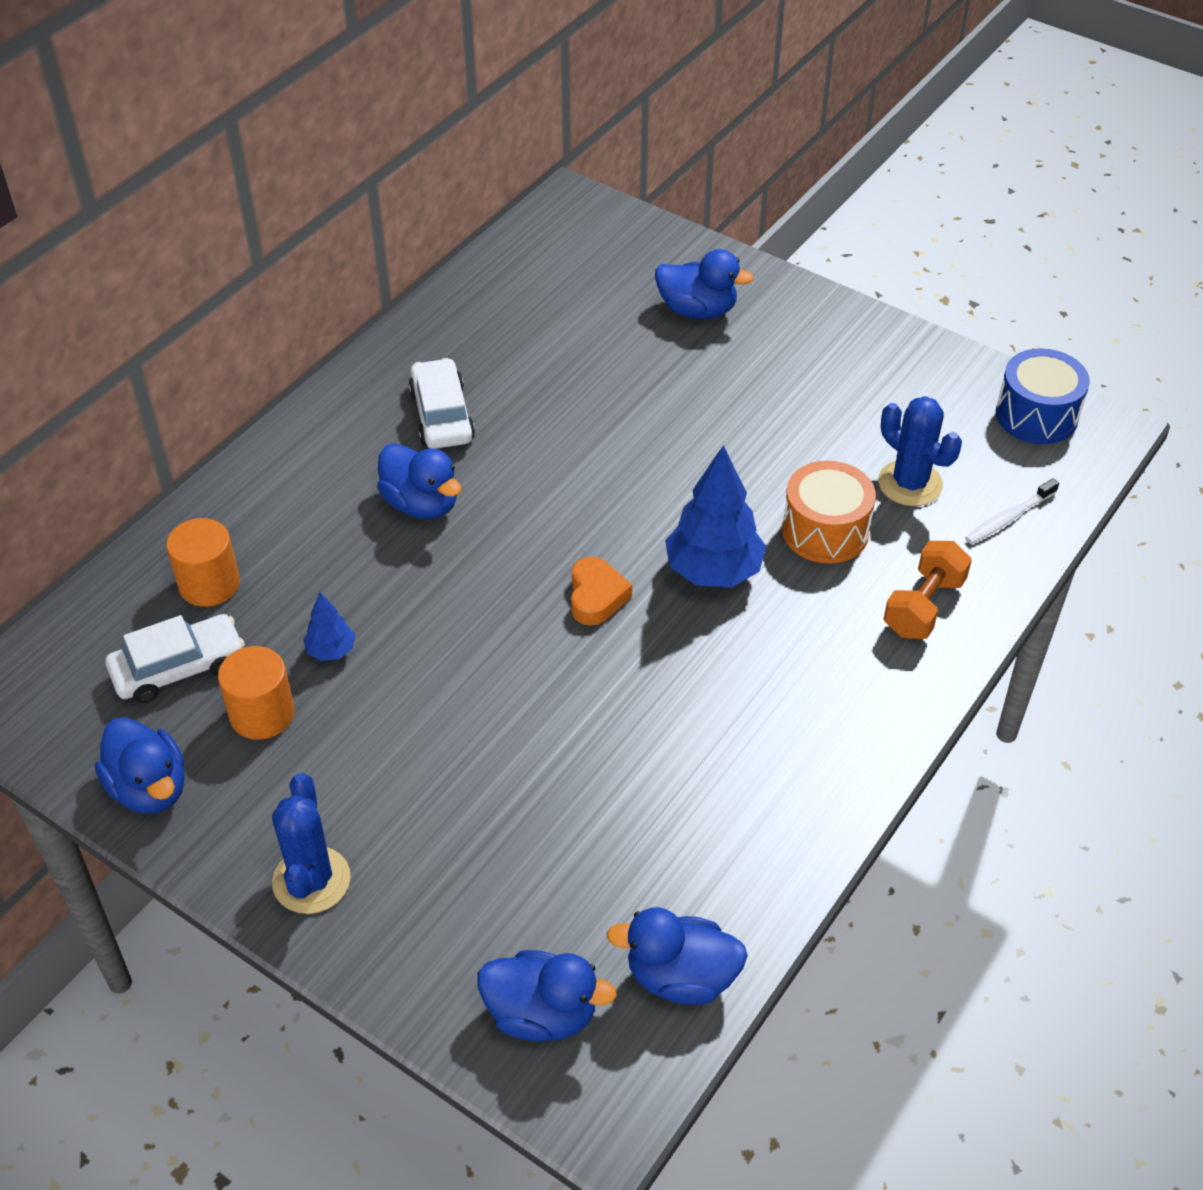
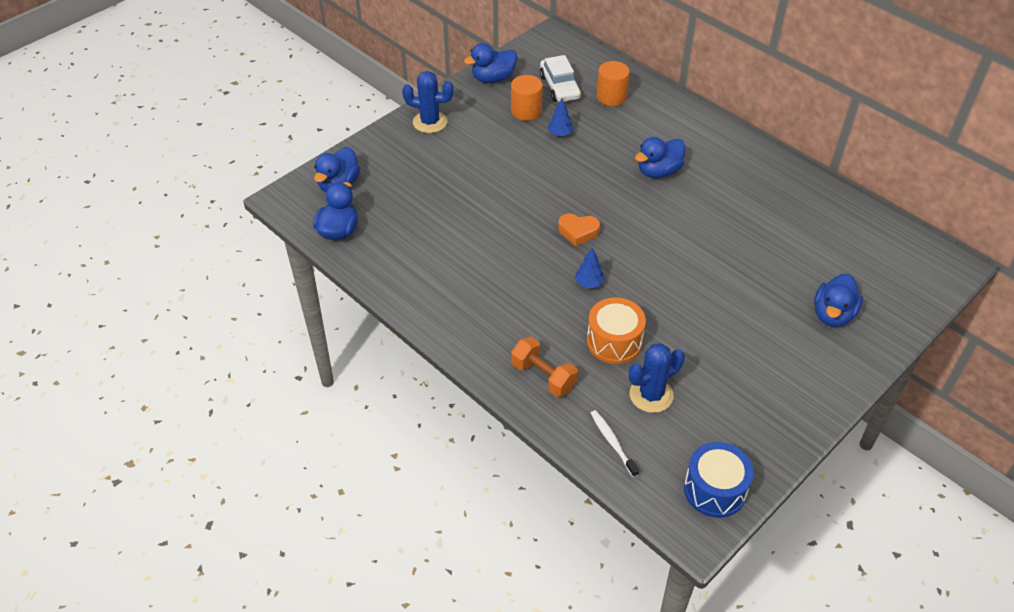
camera: 100 degrees right, 0 degrees up
white car [409,358,475,449] -> none
blue tree [665,445,766,587] -> blue tree [575,247,605,289], size x0.50

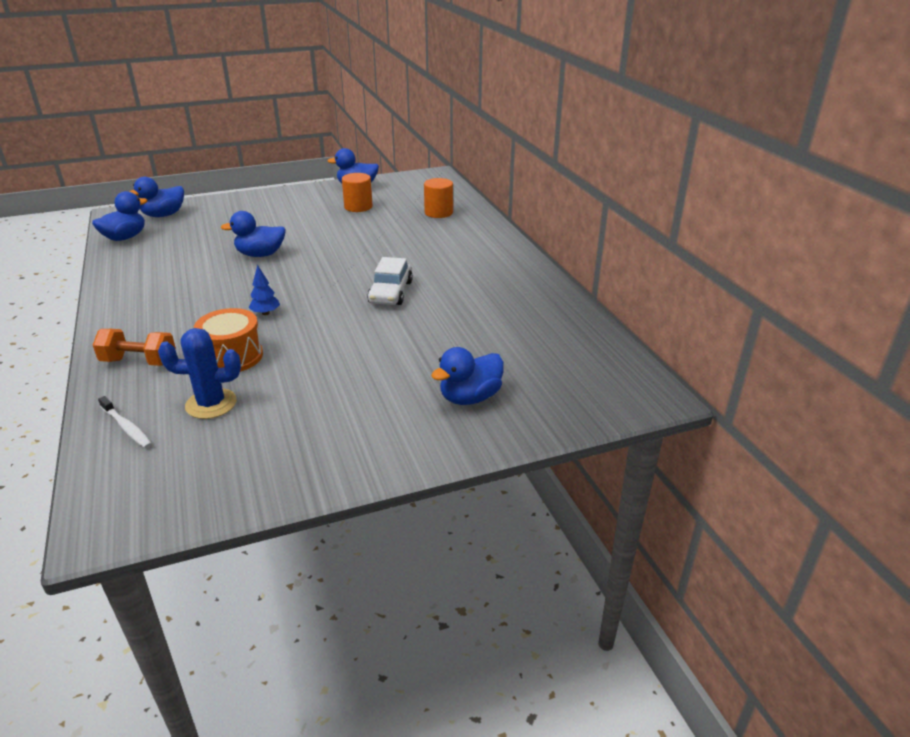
camera: 25 degrees right, 15 degrees down
blue cactus [402,71,454,133] -> none
orange dumbbell [511,337,578,397] -> orange dumbbell turned 60 degrees counterclockwise [93,329,176,366]
white car [540,55,581,102] -> white car moved to [367,257,413,305]
blue tree [548,98,574,136] -> none
orange heart [558,213,600,246] -> none
white toothbrush [591,410,639,477] -> white toothbrush turned 135 degrees clockwise [98,396,152,448]
blue duck [635,137,686,178] -> blue duck moved to [221,211,286,257]
blue drum [684,442,754,518] -> none

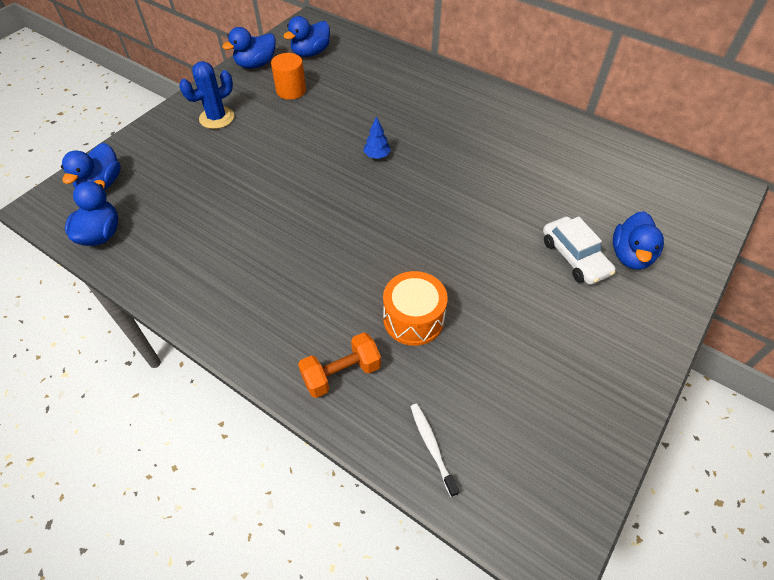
camera: 35 degrees left, 20 degrees up
white toothbrush [98,396,152,448] -> white toothbrush turned 120 degrees counterclockwise [410,404,459,497]
blue cactus [158,328,241,419] -> blue cactus moved to [179,61,234,129]
blue duck [221,211,286,257] -> blue duck moved to [283,16,330,57]
blue tree [249,265,280,315] -> blue tree moved to [363,116,391,159]
white car [367,257,413,305] -> white car moved to [543,217,616,285]
orange cylinder [424,178,453,218] -> none

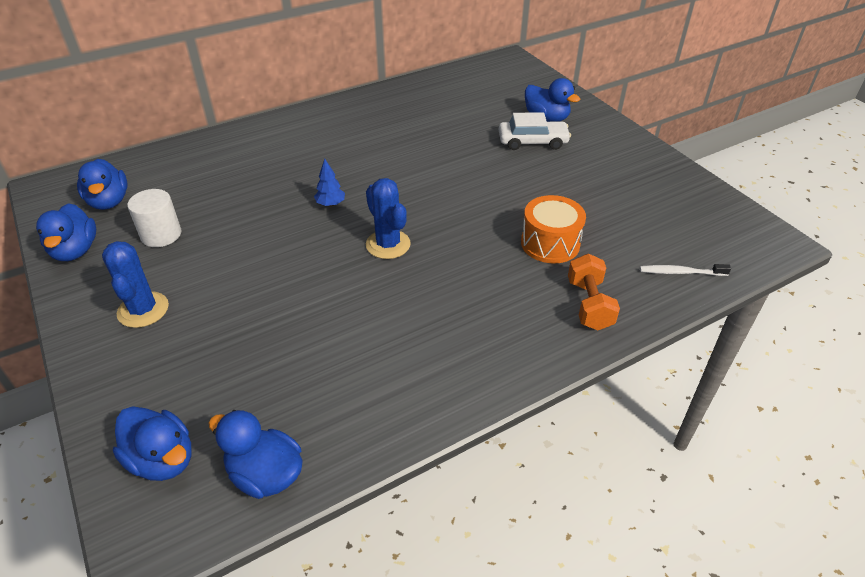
camera: 65 degrees left, 10 degrees down
orange cylinder [271,53,306,100] -> white cylinder [127,189,181,247]
none -> blue cactus [366,178,411,259]

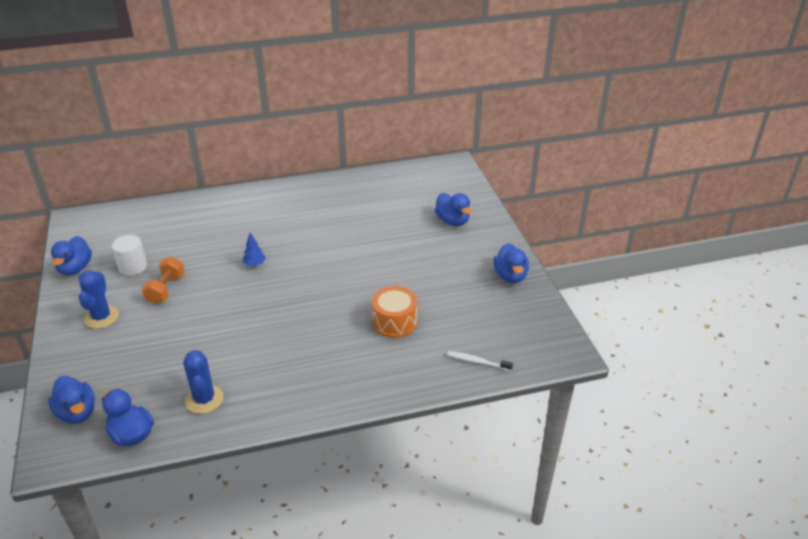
camera: 15 degrees right, 5 degrees down
blue duck [77,159,128,210] -> blue duck moved to [494,243,529,283]
blue cactus [366,178,411,259] -> blue cactus moved to [183,350,223,414]
white car [499,112,571,150] -> none
orange dumbbell [568,254,620,330] -> orange dumbbell moved to [142,257,185,304]

